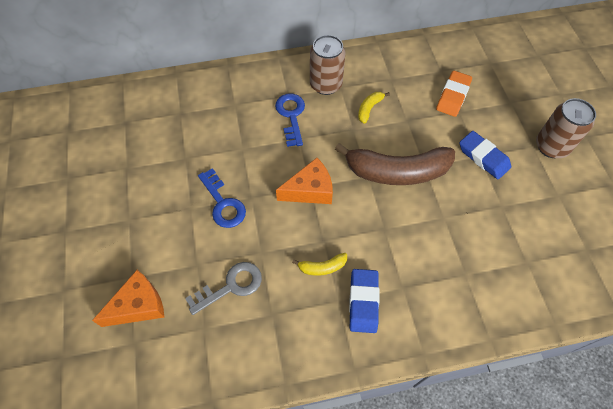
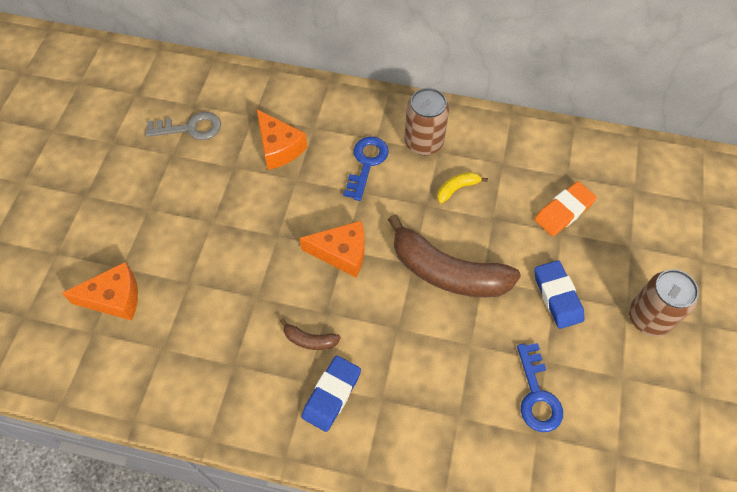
camera: 25 degrees right, 0 degrees up
grey key [185,262,262,315] -> grey key moved to [145,112,221,140]
blue key [198,168,246,228] -> blue key moved to [517,343,563,432]
yellow banana [292,253,347,276] -> brown banana [280,318,341,350]
none -> orange cheese [257,109,307,170]

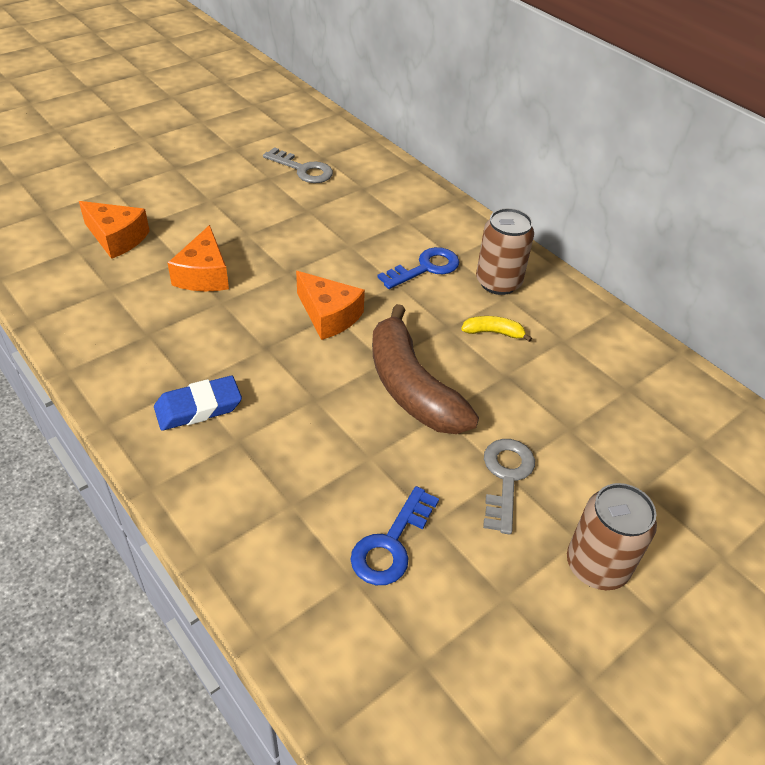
camera: 35 degrees right, 15 degrees down
orange cheese [257,109,307,170] -> orange cheese moved to [168,225,229,291]
brown banana [280,318,341,350] -> none
orange eraser [534,181,597,236] -> none
blue eraser [534,260,584,329] -> grey key [483,439,535,534]

